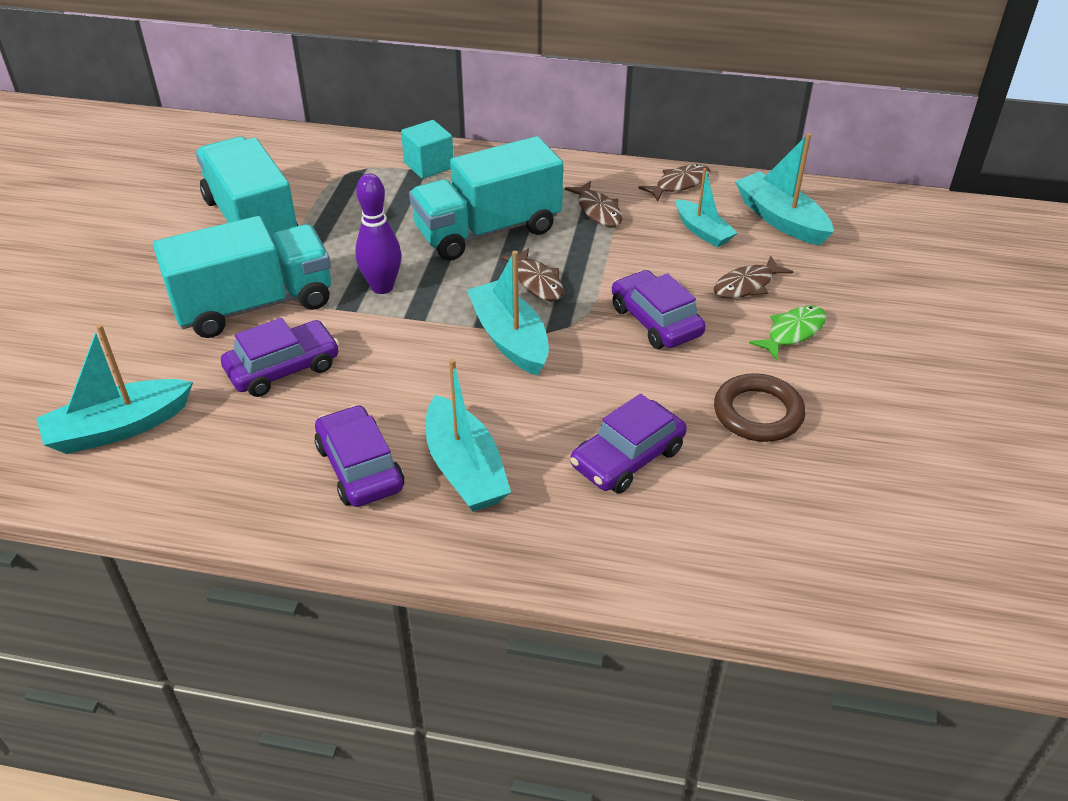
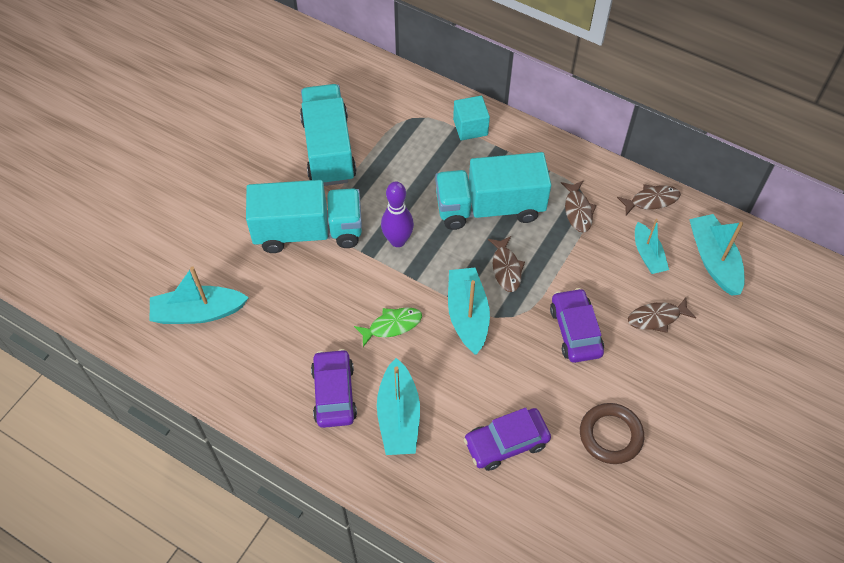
camera: 20 degrees right, 15 degrees up
purple car [221,318,339,397] -> none
green fish [749,305,826,360] -> green fish moved to [354,308,422,347]

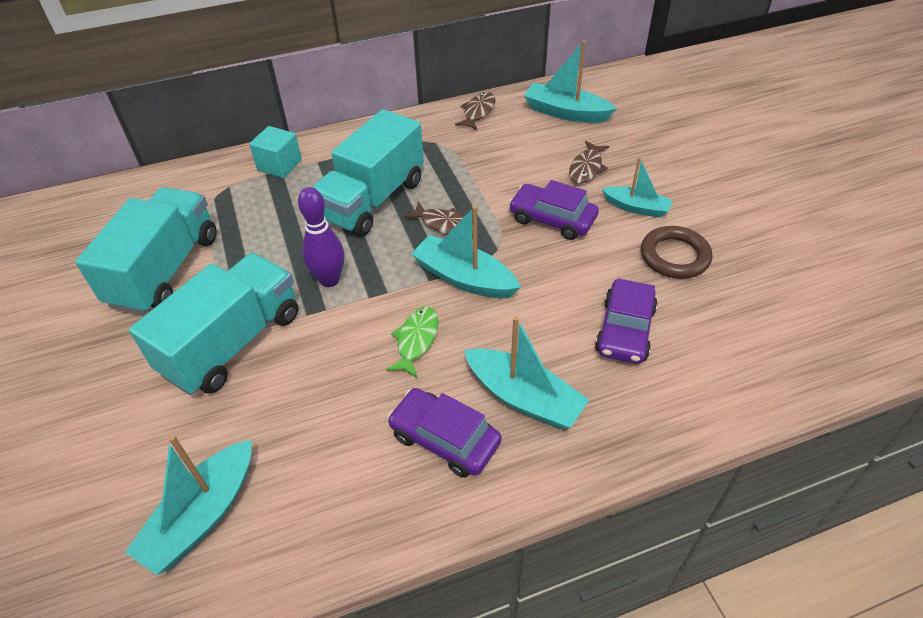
camera: 50 degrees left, 10 degrees down
turquoise truck [300,84,357,186] -> turquoise truck turned 75 degrees clockwise [75,187,216,315]
brown fish [561,180,597,233] -> none
turquoise boat [635,219,669,274] -> turquoise boat moved to [602,157,673,218]

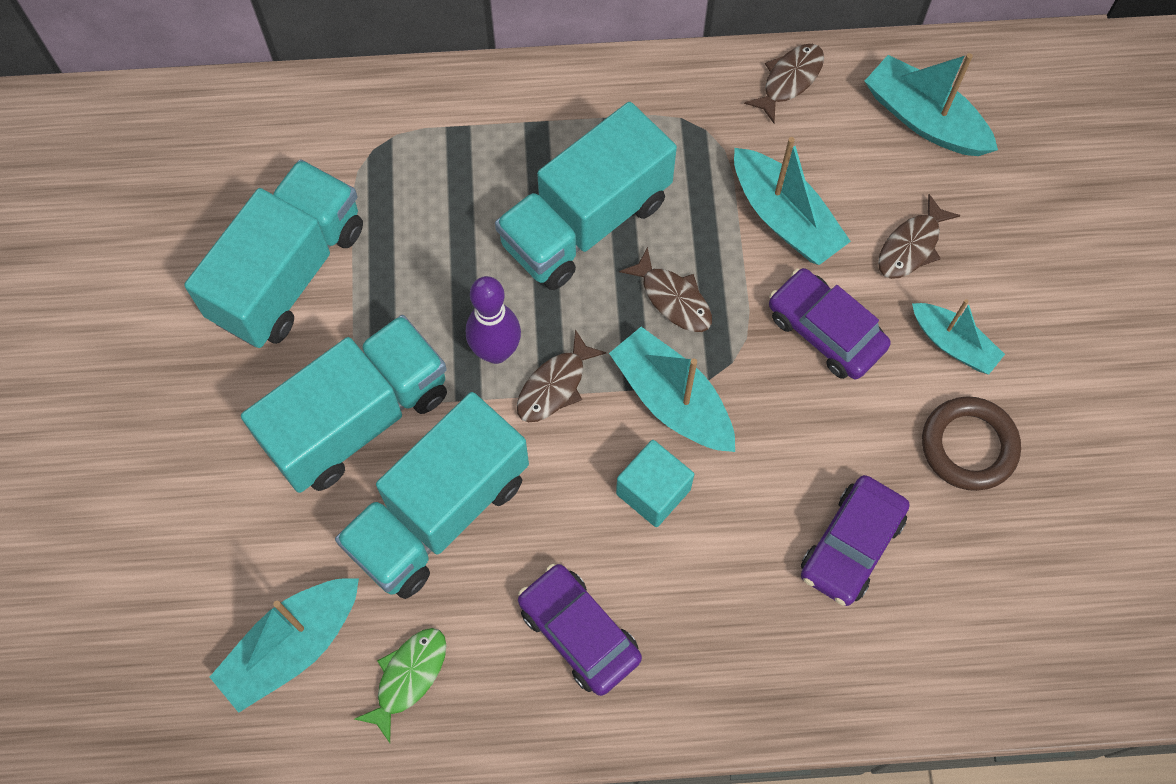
camera: 15 degrees right, 20 degrees up
turquoise cube [249,126,302,178] -> turquoise cube moved to [616,440,694,527]
green fish [386,307,438,378] -> green fish moved to [355,628,446,743]
turquoise boat [464,316,589,429] -> turquoise boat moved to [734,137,851,265]
none -> turquoise truck [335,392,529,599]
none -> brown fish [517,329,607,422]

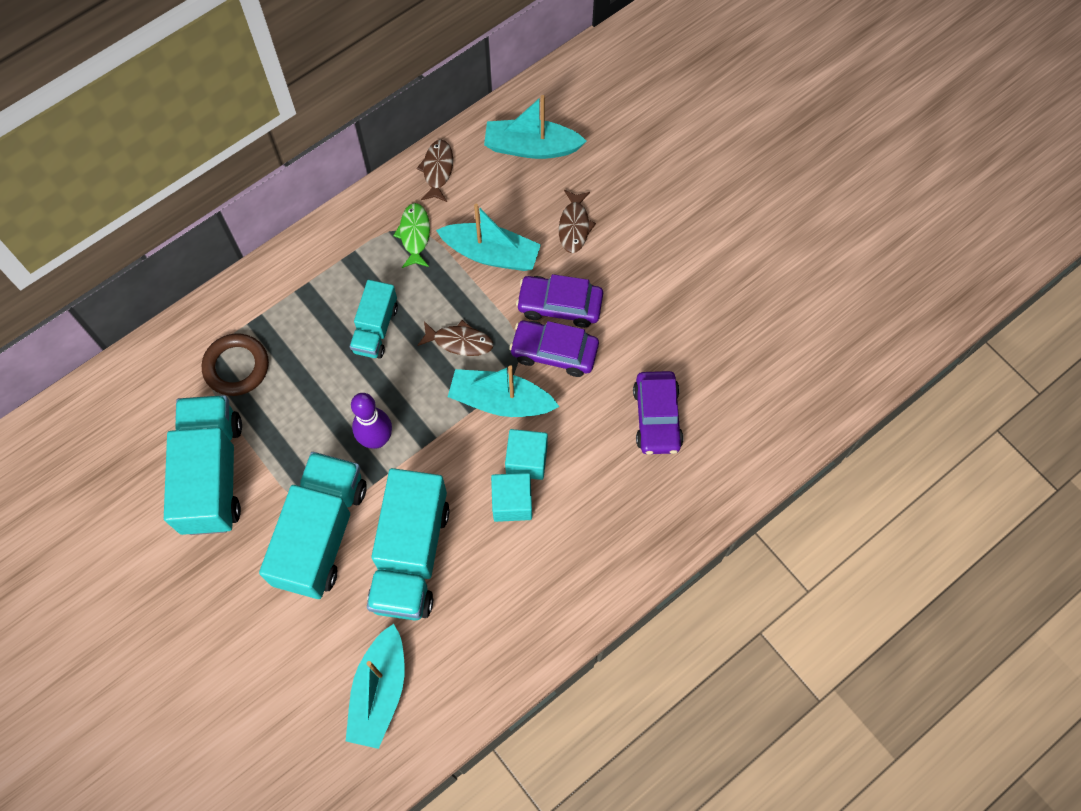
camera: 35 degrees left, 0 degrees up
green fish [355,628,446,743] -> green fish moved to [393,203,430,268]
turquoise truck [495,102,677,290] -> turquoise truck [350,280,398,359], size x0.56
brown fish [517,329,607,422] -> none
purple car [518,563,642,696] -> purple car moved to [509,321,599,377]
turquoise boat [912,299,1005,375] -> none
brown ring [922,396,1021,491] -> brown ring moved to [202,333,269,396]
none -> turquoise cube [491,473,532,522]

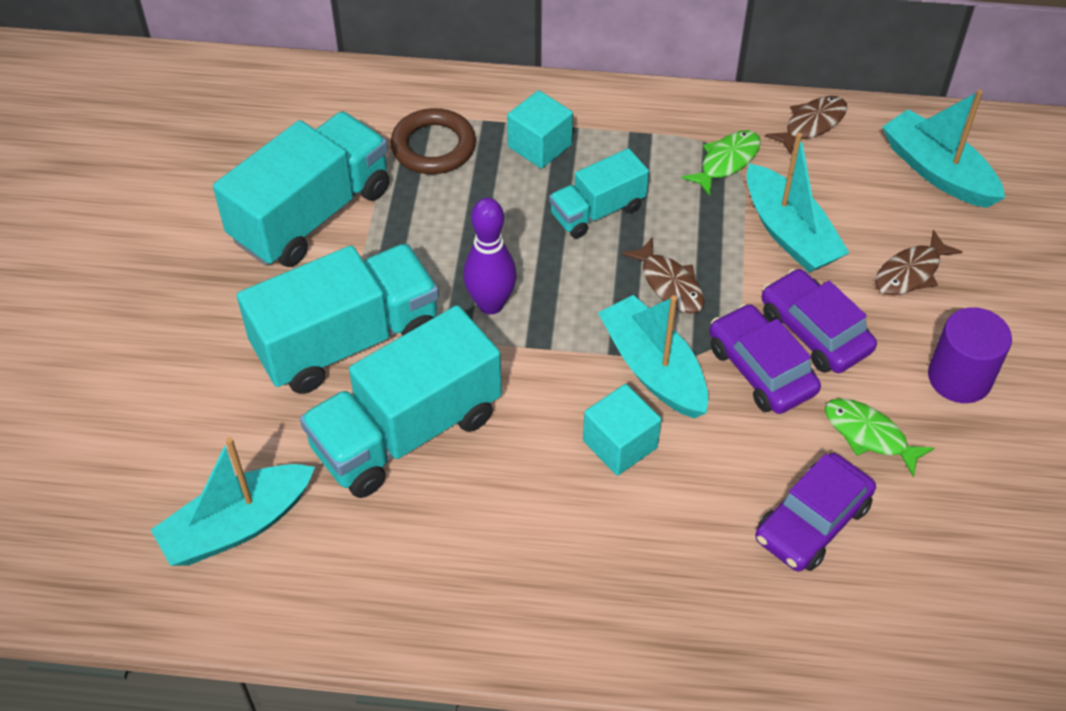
camera: 45 degrees right, 15 degrees down
turquoise cube [491,473,532,522] -> turquoise cube moved to [507,90,573,169]
none -> green fish [825,398,934,477]
none -> purple cylinder [928,307,1012,403]

